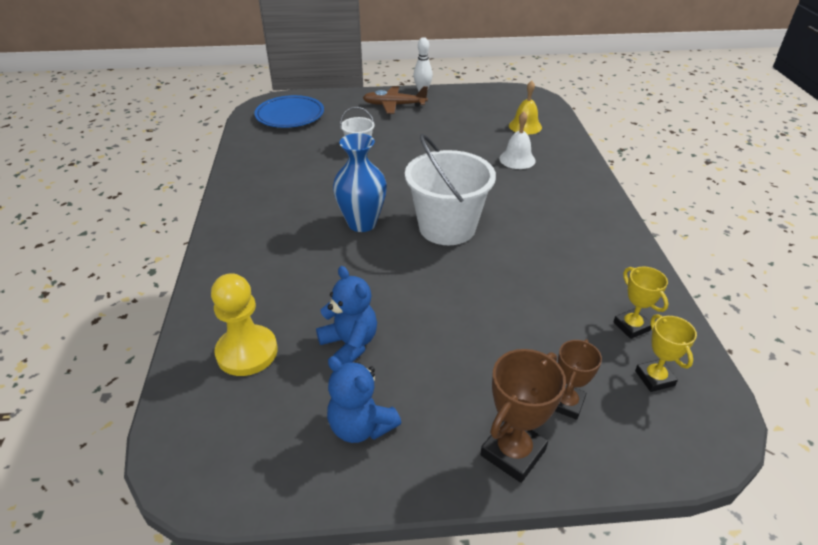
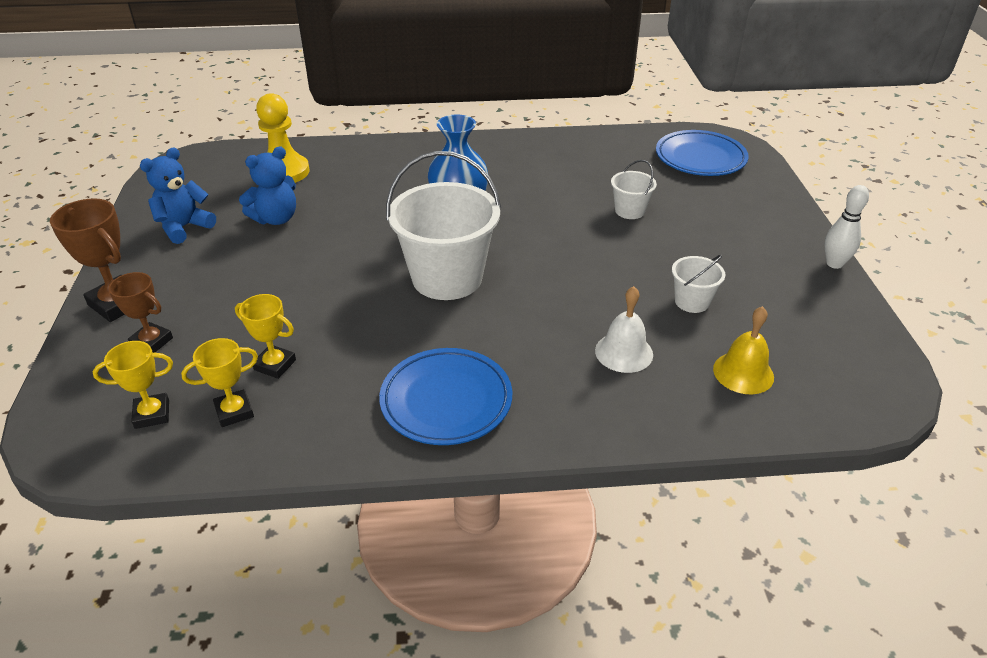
camera: 90 degrees right, 0 degrees up
brown plane [363,86,428,114] -> none
none -> yellow trophy [235,294,296,379]
none -> blue plate [379,348,512,445]
none -> white bucket [672,255,725,313]

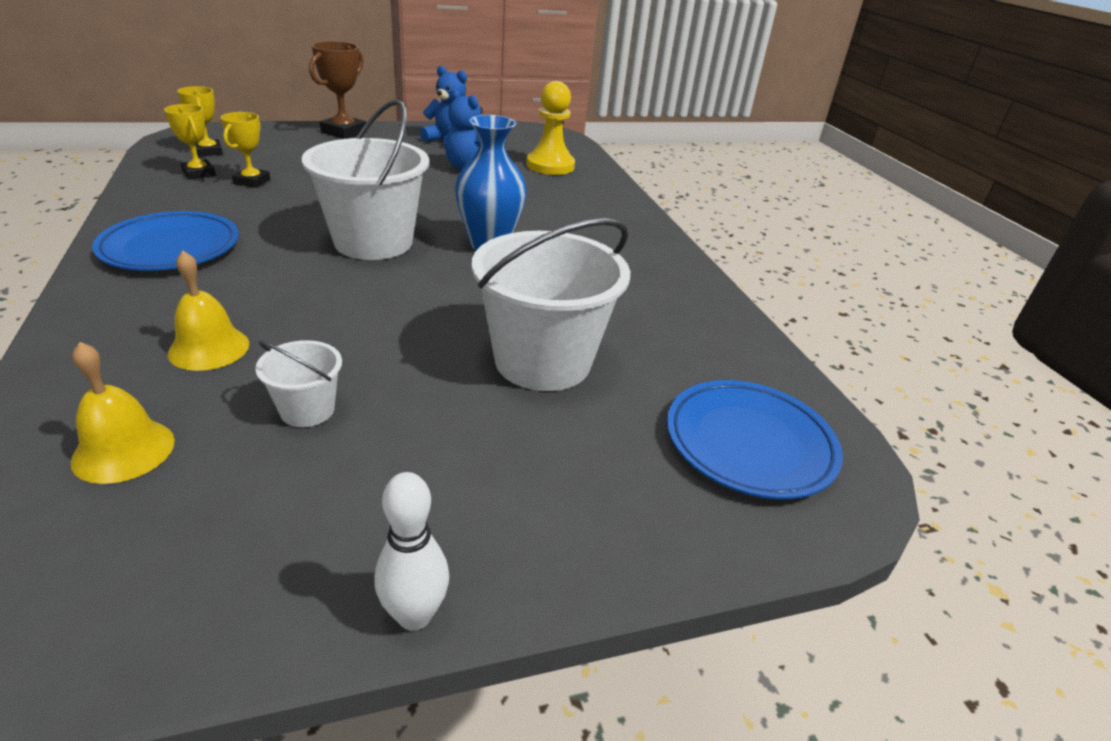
camera: 75 degrees right, 5 degrees down
brown trophy [108,272,173,353] -> none
white bell [595,286,653,373] -> yellow bell [168,251,249,371]
white bucket [611,160,657,219] -> white bucket [472,218,630,391], size x2.14

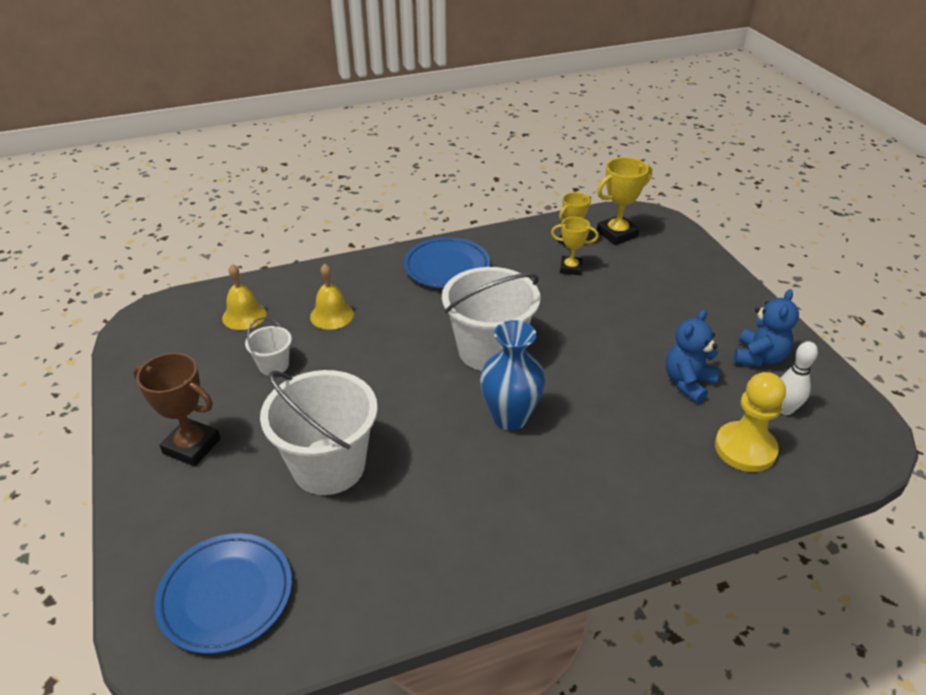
camera: 90 degrees right, 5 degrees up
yellow trophy [177,86,223,156] -> yellow trophy [597,157,652,245], size x1.52
brown trophy [309,41,367,139] -> brown trophy moved to [133,353,221,466]
white bowling pin [374,472,449,630] -> white bowling pin moved to [781,341,818,415]

